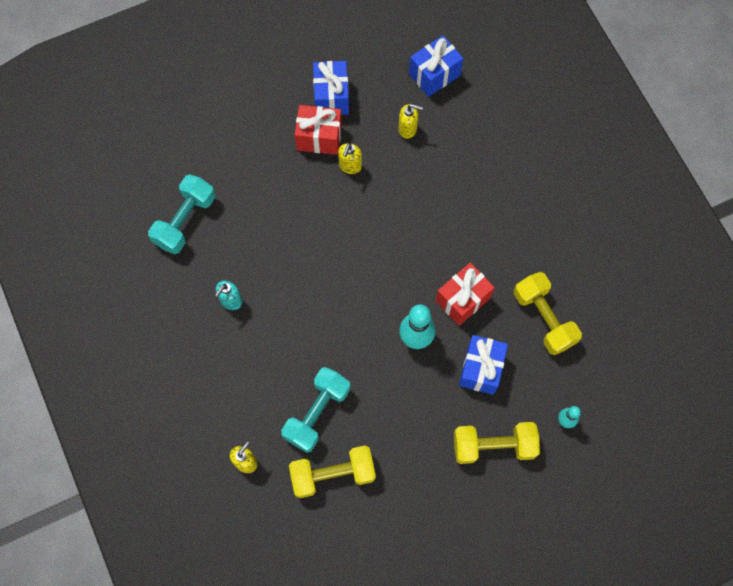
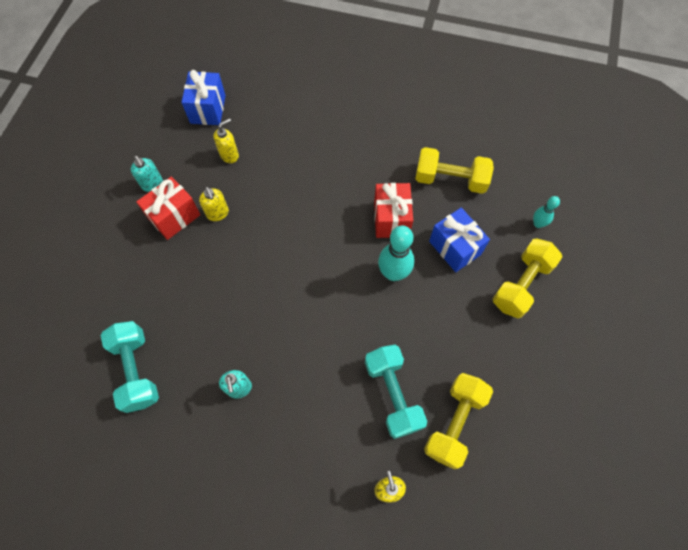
camera: 50 degrees left, 5 degrees down
blue gift [313,61,349,115] -> turquoise soap dispenser [131,156,163,192]

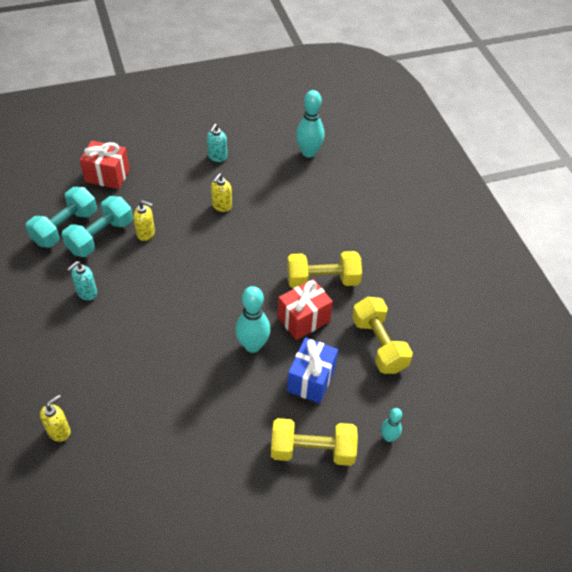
camera: 55 degrees right, 15 degrees down
red gift [136,177,201,240] -> red gift moved to [80,140,130,189]
blue gift [182,70,226,125] -> turquoise bowling pin [296,90,324,158]
yellow soap dispenser [213,118,239,163] -> yellow soap dispenser moved to [133,200,155,241]
turquoise dumbbell [365,345,427,439] -> turquoise dumbbell moved to [62,196,133,257]
yellow dumbbell [424,373,493,469] -> yellow dumbbell moved to [287,251,362,289]

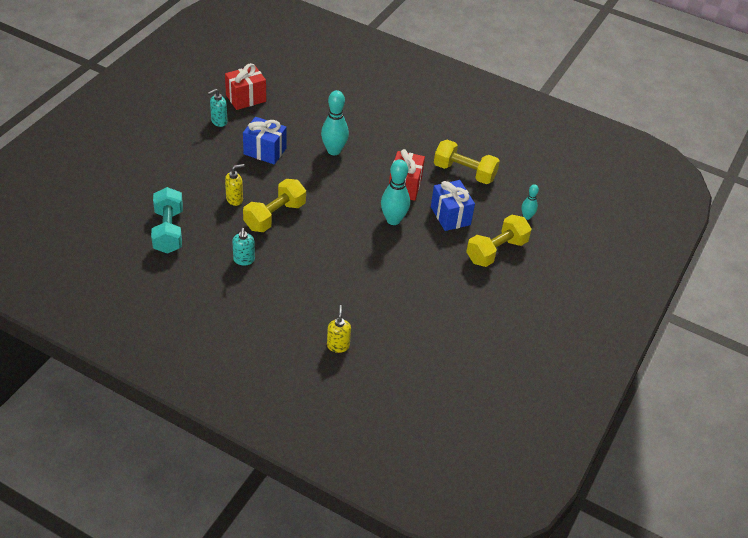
camera: 45 degrees left, 5 degrees down
turquoise dumbbell [62,196,133,257] -> none
red gift [80,140,130,189] -> red gift moved to [225,63,266,110]
turquoise soap dispenser [207,124,227,162] -> turquoise soap dispenser turned 75 degrees clockwise [208,89,228,127]
yellow soap dispenser [211,173,232,212] -> blue gift [243,117,287,164]
yellow dumbbell [287,251,362,289] -> yellow dumbbell moved to [243,179,306,232]
turquoise bowling pin [296,90,324,158] -> turquoise bowling pin moved to [321,90,349,155]

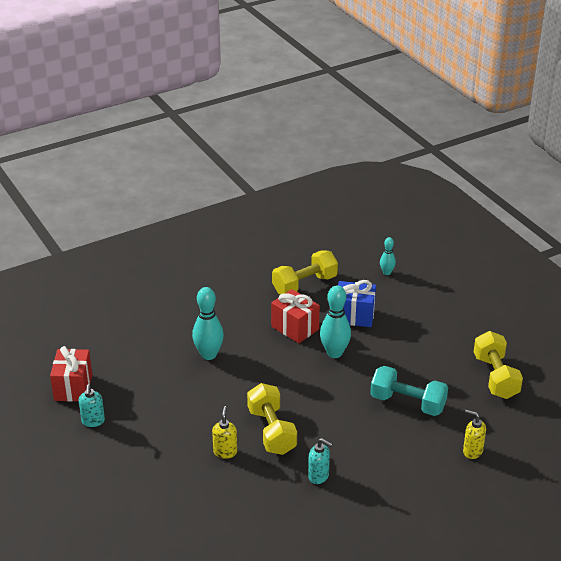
camera: 55 degrees left, 10 degrees down
turquoise dumbbell [151,187,183,254] -> turquoise dumbbell moved to [370,366,448,416]
blue gift [243,117,287,164] -> none
yellow dumbbell [466,215,532,267] -> yellow dumbbell moved to [474,331,523,399]

